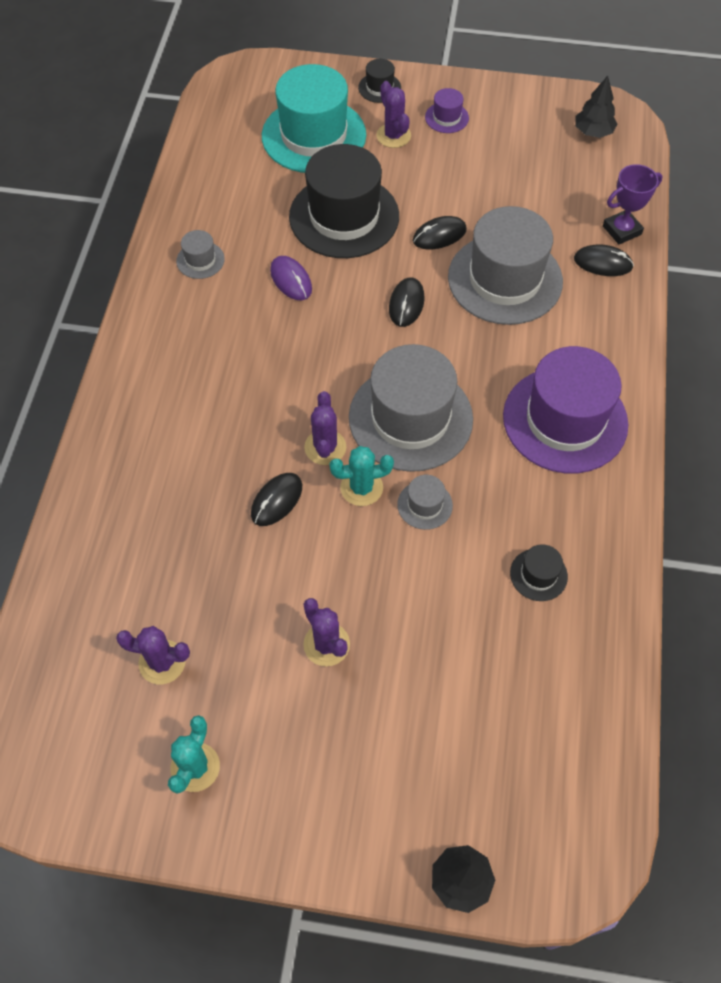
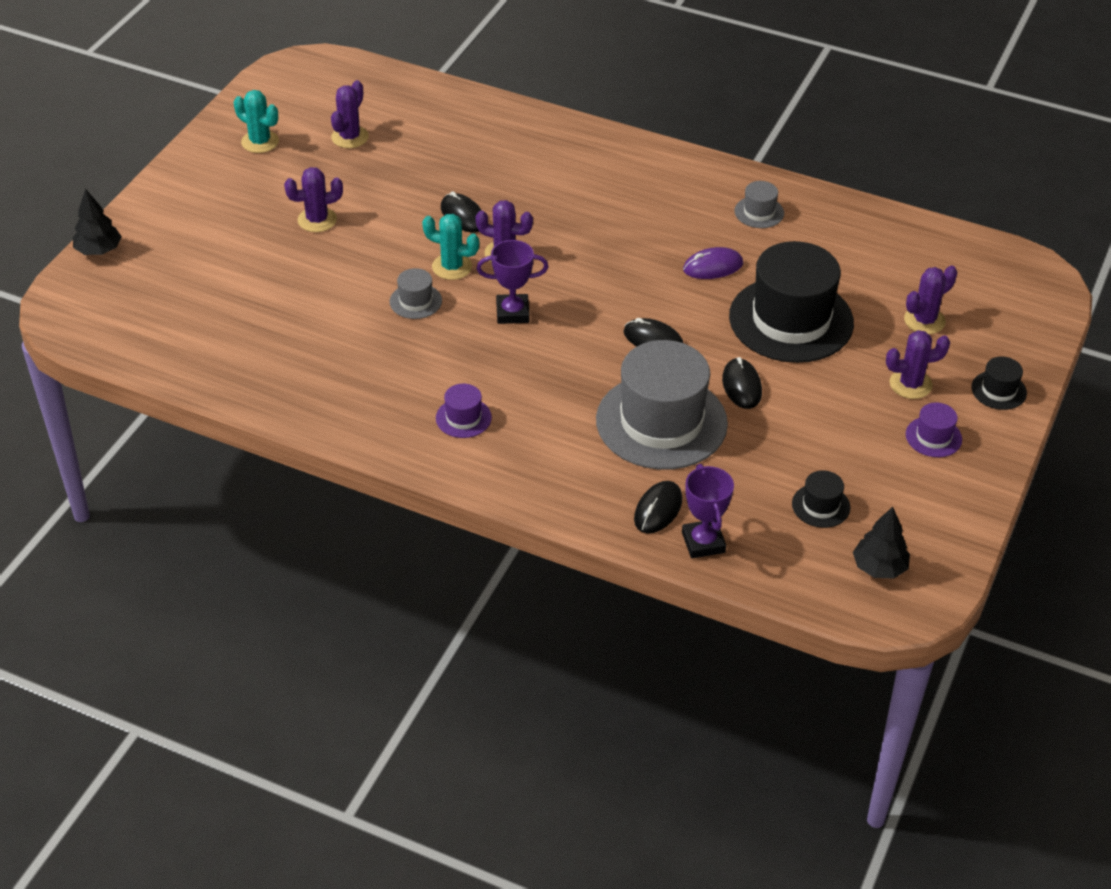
camera: 105 degrees right, 15 degrees down
turquoise hat [262,64,366,173] -> purple cactus [904,265,957,334]
turquoise cactus [329,446,394,506] -> turquoise cactus turned 75 degrees counterclockwise [422,214,479,280]
grey hat [349,344,473,472] -> purple trophy [477,240,548,324]
purple hat [503,346,628,473] -> purple hat [436,383,492,438], size x0.42
black hat [510,544,568,601] -> black hat moved to [792,470,850,528]

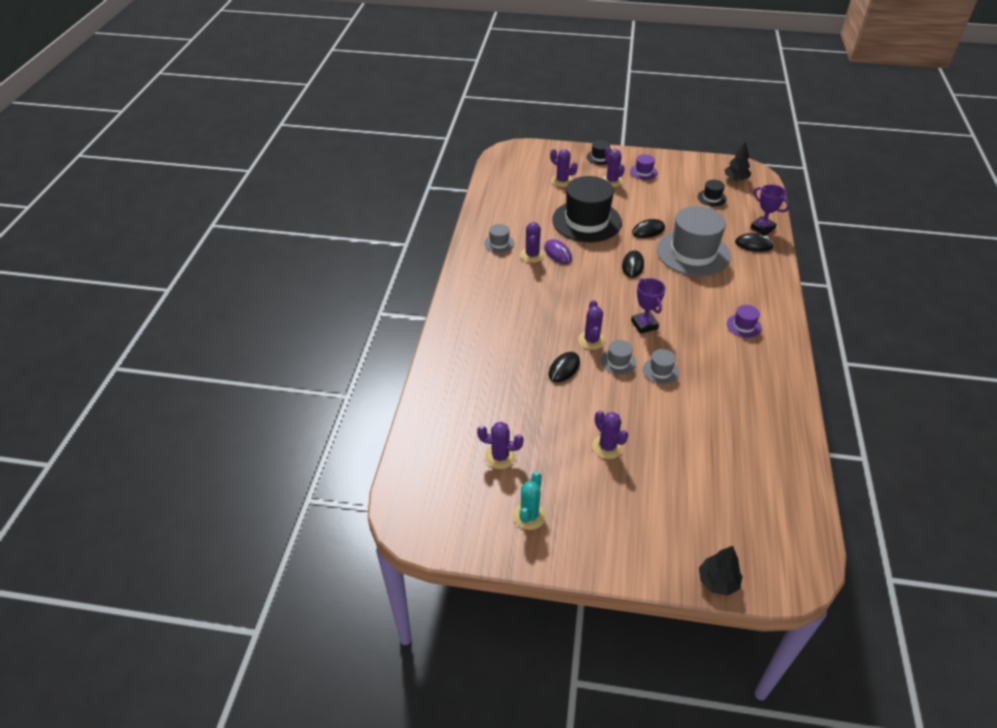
camera: 105 degrees left, 0 degrees up
turquoise cactus [422,214,479,280] -> grey hat [601,340,636,375]
purple trophy [682,464,734,558] -> purple trophy turned 75 degrees clockwise [750,184,790,236]
none -> purple cactus [520,222,544,263]

